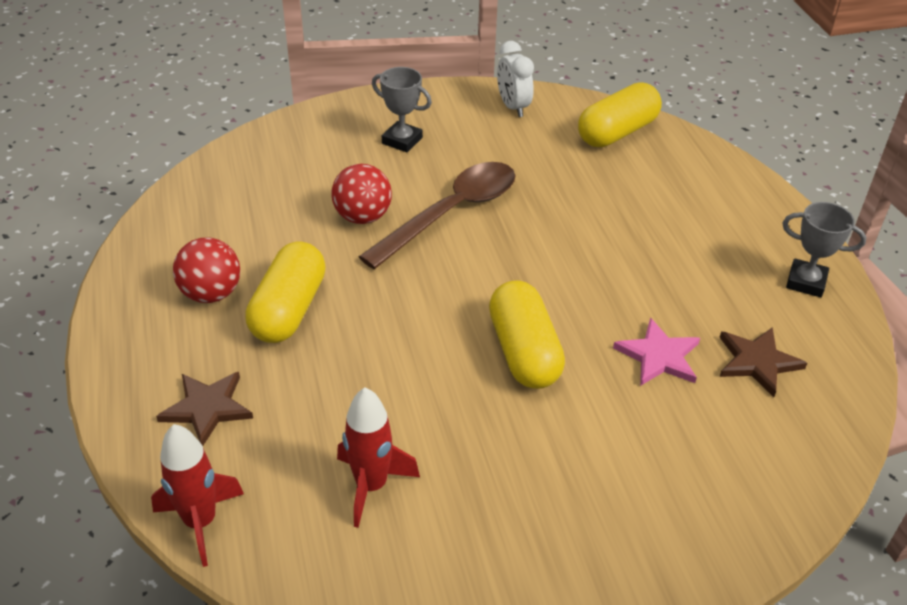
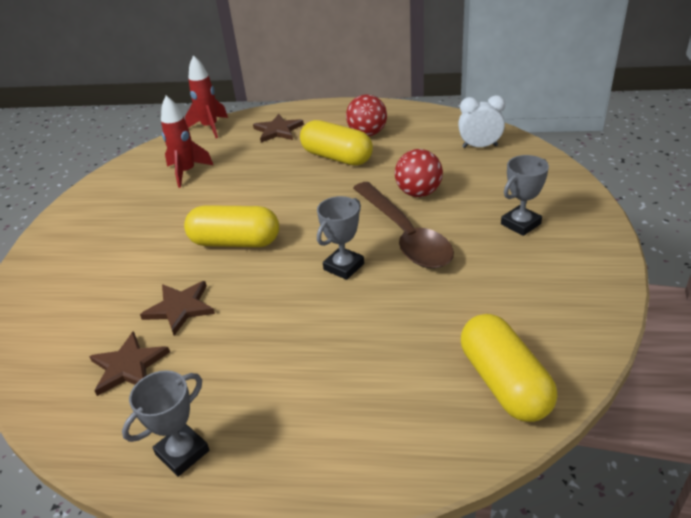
camera: 115 degrees right, 5 degrees down
white clock [497,41,534,117] -> white clock moved to [458,95,505,148]
pink star [613,318,700,386] -> brown star [140,281,215,335]
none -> grey trophy [317,196,364,280]

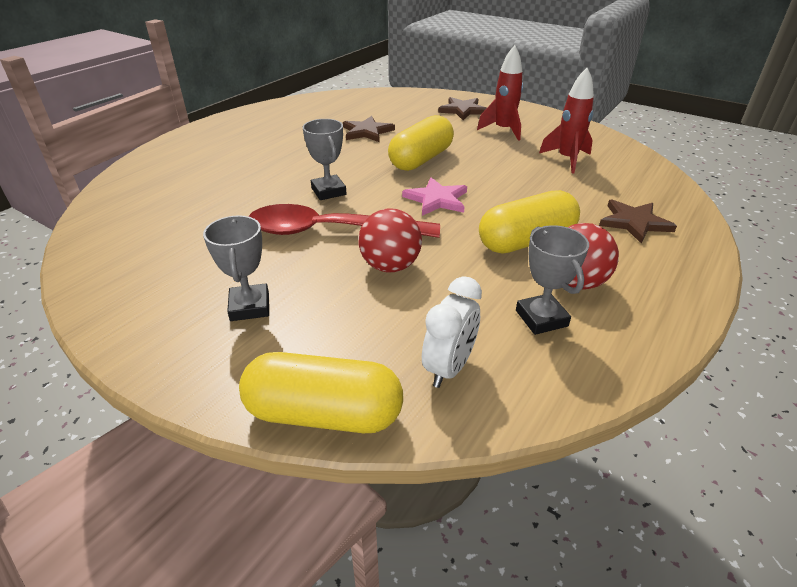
camera: 115 degrees right, 0 degrees up
brown star [89,331,170,396] -> brown star moved to [438,97,486,120]
grey trophy [122,370,209,477] -> grey trophy moved to [516,225,589,335]
red rocket [185,55,228,138] -> red rocket moved to [477,45,523,141]
brown spoon [353,182,454,268] -> red spoon [248,204,440,238]
yellow capsule [461,314,557,422] -> yellow capsule moved to [239,352,403,433]
none -> pink star [402,177,467,216]

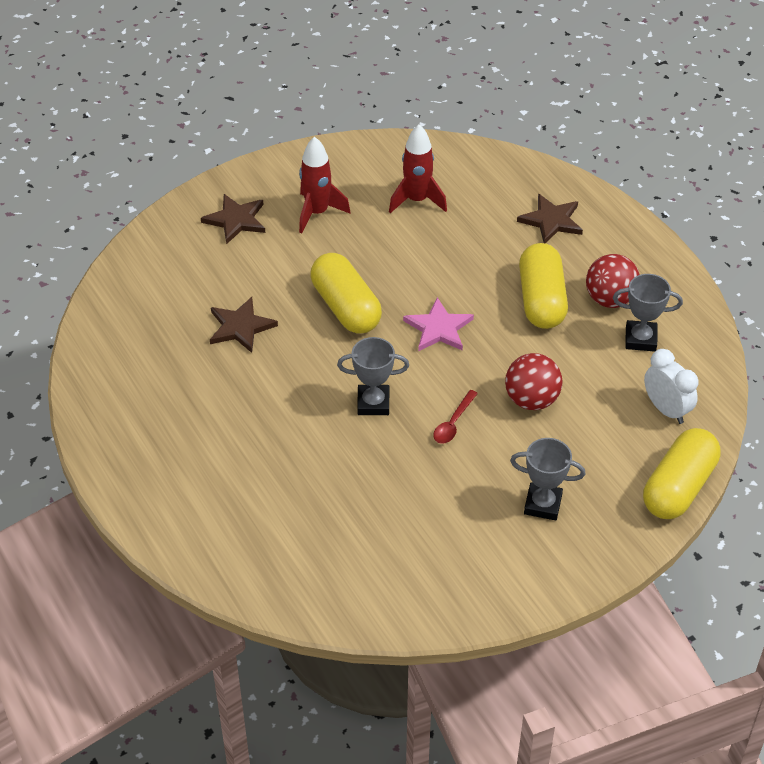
camera: 65 degrees left, 10 degrees up
red spoon [248,204,440,238] -> red spoon [433,390,478,444], size x0.41

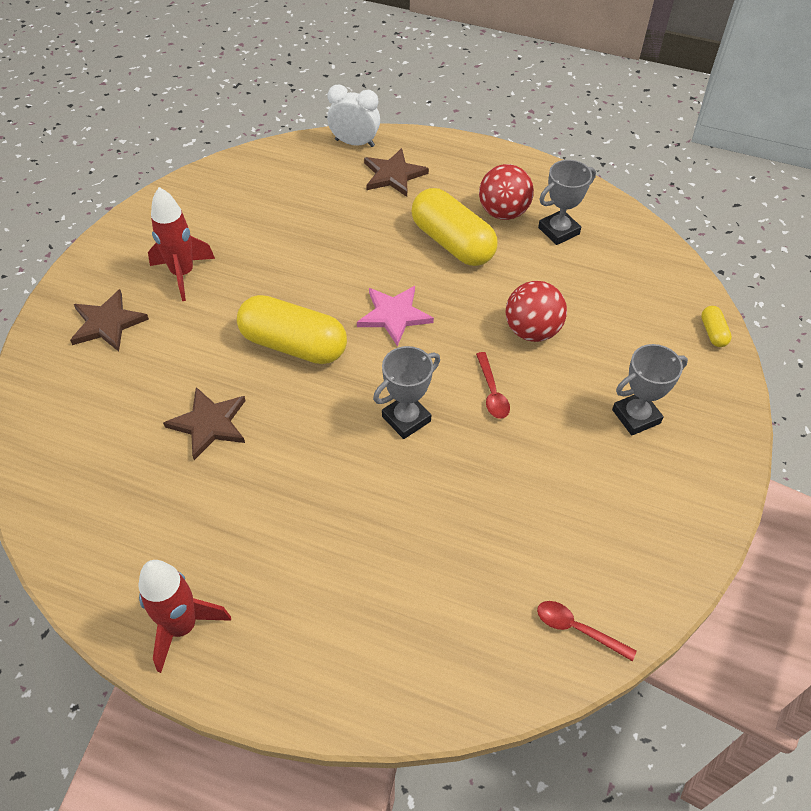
camera: 40 degrees left, 5 degrees up
red rocket [389,124,447,213] -> red rocket moved to [139,560,231,673]
yellow capsule [643,428,720,519] -> yellow capsule [701,306,732,347], size x0.43
white clock [644,349,698,424] -> white clock moved to [327,85,380,147]
none -> red spoon [537,601,637,661]

